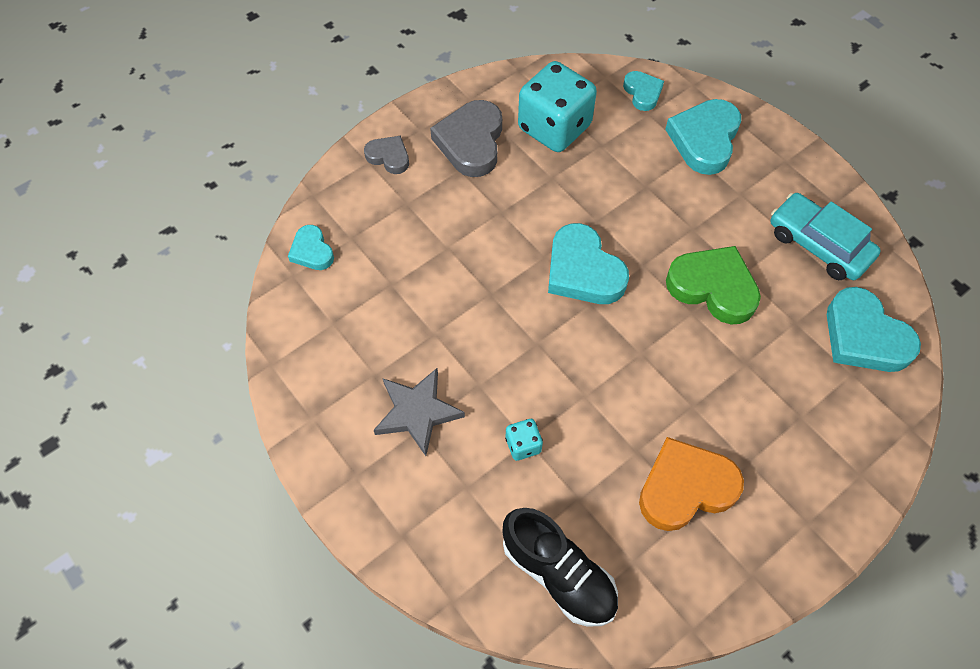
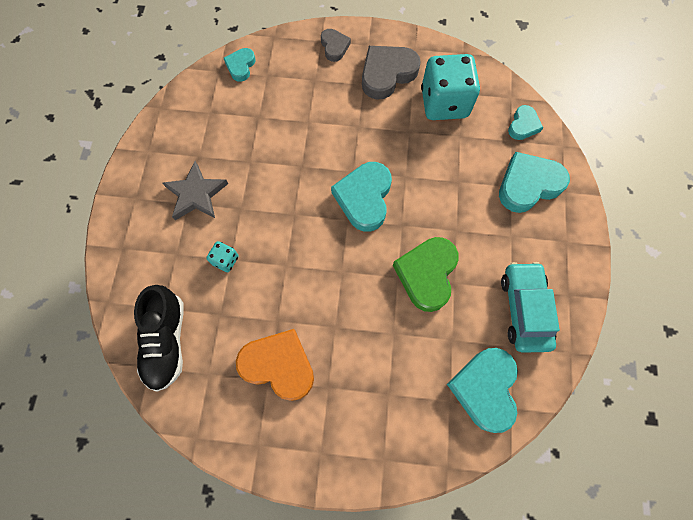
camera: 45 degrees right, 10 degrees up
green heart [666,246,761,324] -> green heart turned 150 degrees counterclockwise [393,237,459,312]

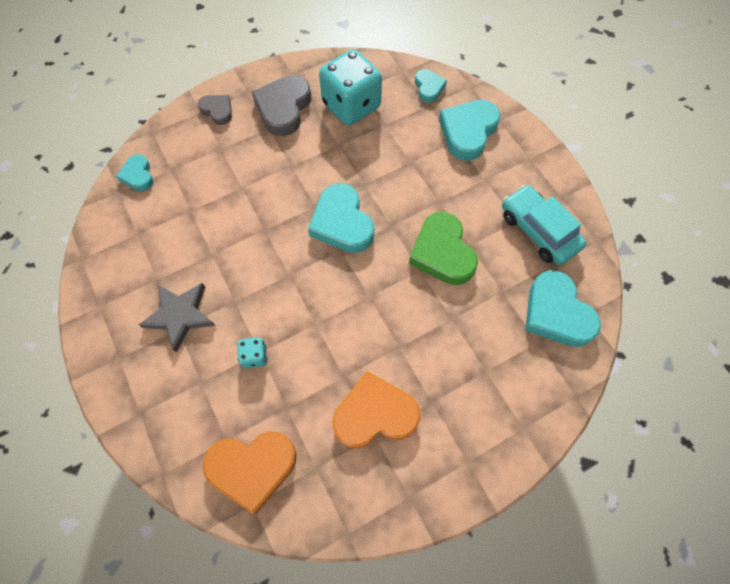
camera: 35 degrees left, 5 degrees down
black shoe [134,285,184,391] -> orange heart [202,431,297,514]

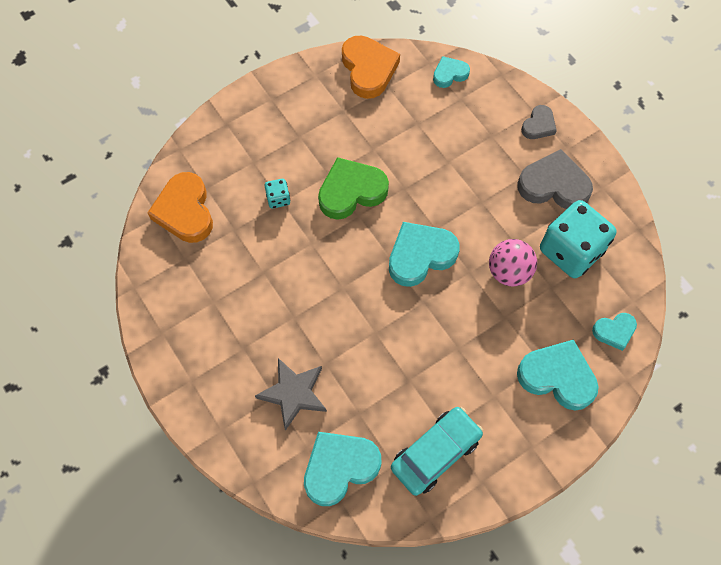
camera: 85 degrees right, 0 degrees up
grey star [139,283,216,353] -> grey star moved to [255,358,327,431]
orange heart [332,371,420,449] -> orange heart moved to [342,35,400,99]
green heart [409,212,478,285] -> green heart moved to [318,157,389,220]
none -> pink ball [489,239,537,287]

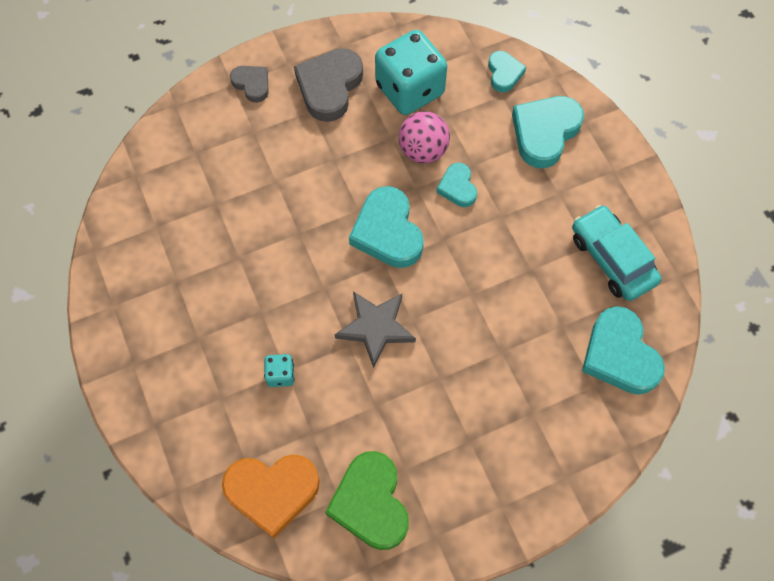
camera: 80 degrees left, 0 degrees up
grey star [255,358,327,431] -> grey star moved to [335,291,416,368]
green heart [318,157,389,220] -> green heart moved to [325,451,409,550]
orange heart [342,35,400,99] -> none
turquoise heart [433,56,470,88] -> turquoise heart moved to [436,163,477,207]

